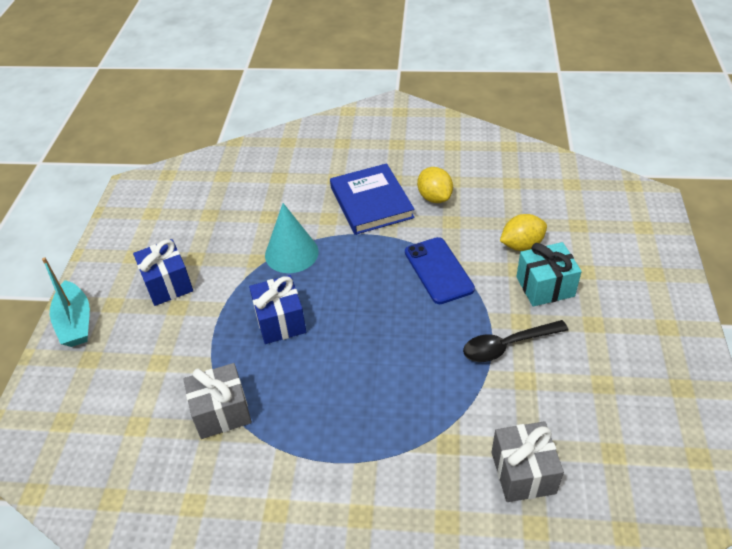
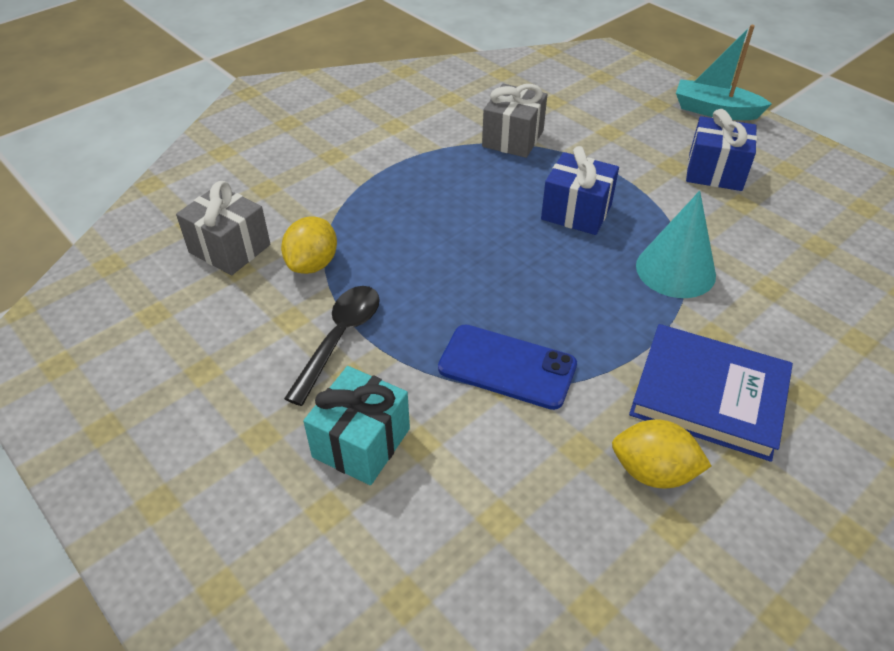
camera: 130 degrees right, 0 degrees up
yellow lemon [500,214,547,251] -> yellow lemon moved to [281,216,337,274]

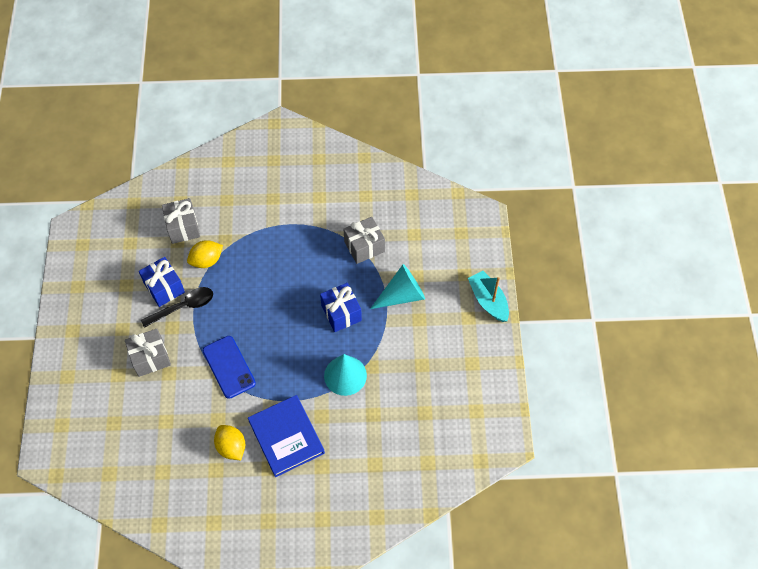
camera: 40 degrees right, 15 degrees up
turquoise gift [303,366,410,485] -> grey gift [125,329,171,377]
blue gift [686,109,757,191] -> blue gift moved to [139,257,185,307]
none -> turquoise cone [370,264,425,309]

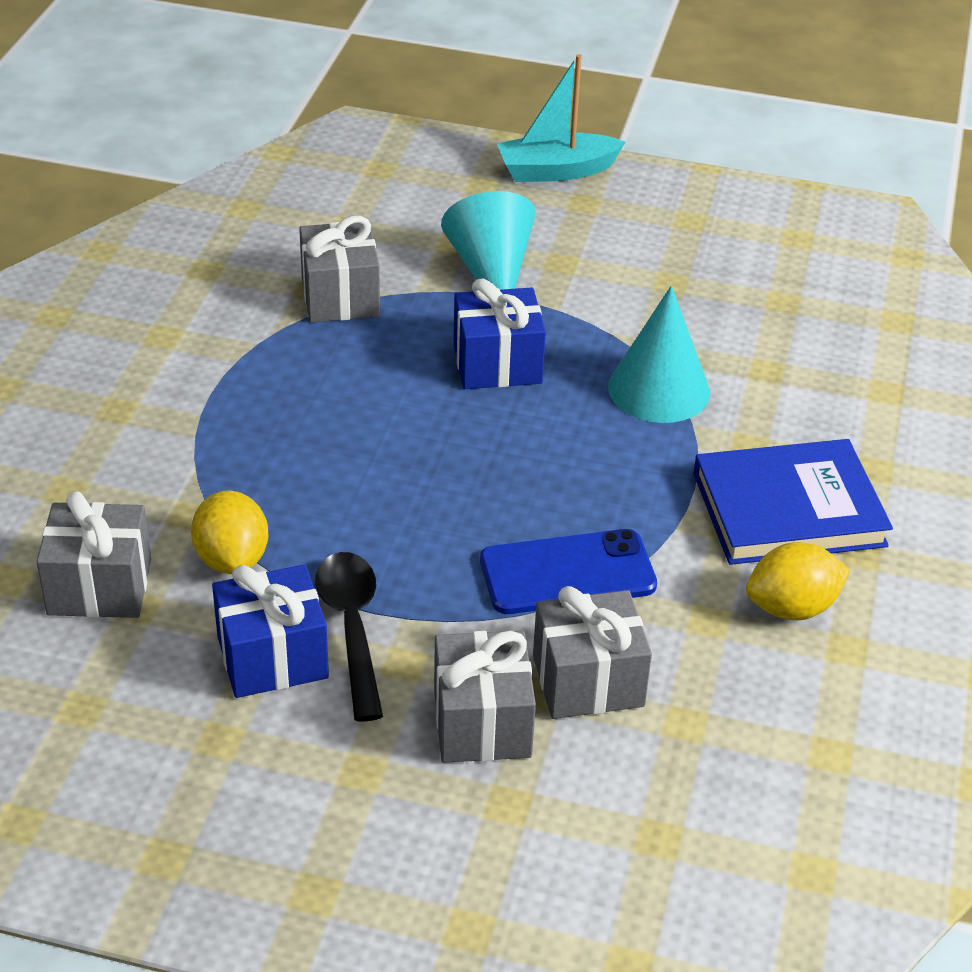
camera: 75 degrees left, 20 degrees down
none -> grey gift [533,586,652,719]

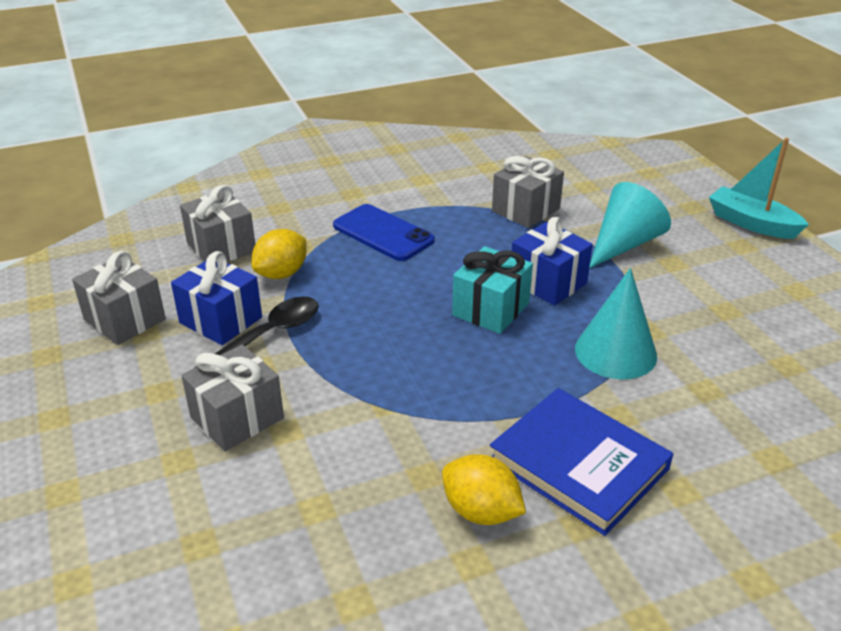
camera: 55 degrees right, 5 degrees down
blue phone [480,529,657,614] -> blue phone moved to [333,204,435,261]
grey gift [533,586,652,719] -> grey gift moved to [72,251,166,345]
none -> turquoise gift [452,246,533,334]

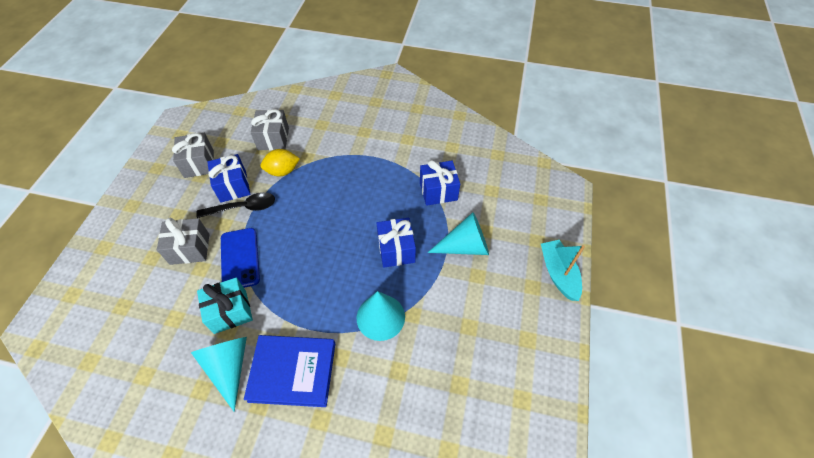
camera: 35 degrees right, 20 degrees up
blue phone [333,204,435,261] -> blue phone moved to [221,228,260,288]
yellow lemon [442,454,526,525] -> turquoise cone [191,337,247,412]
turquoise gift [452,246,533,334] -> turquoise gift moved to [197,277,253,334]
blue book [490,388,673,536] -> blue book turned 75 degrees counterclockwise [244,335,335,407]
grey gift [492,156,564,228] -> blue gift [420,160,460,206]

